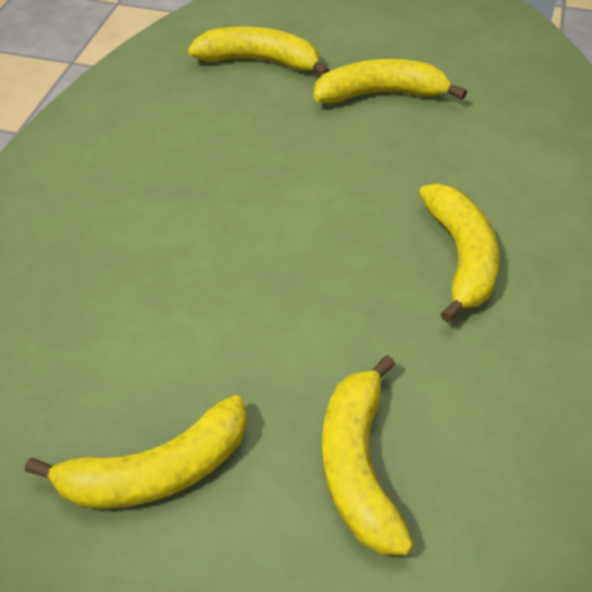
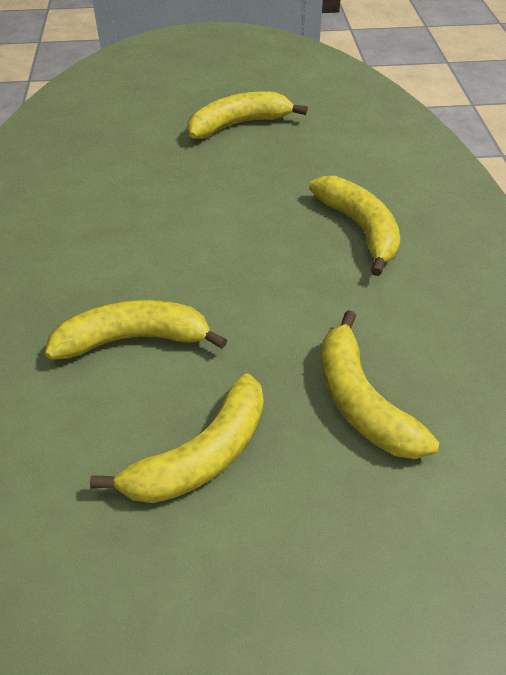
camera: 20 degrees left, 0 degrees up
yellow banana [188,26,329,76] -> yellow banana moved to [45,300,227,360]

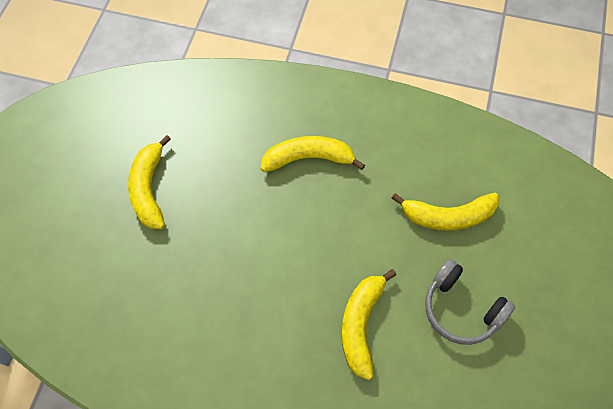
camera: 70 degrees left, 15 degrees up
yellow banana [90,373,264,503] -> grey headphones [425,259,515,345]

